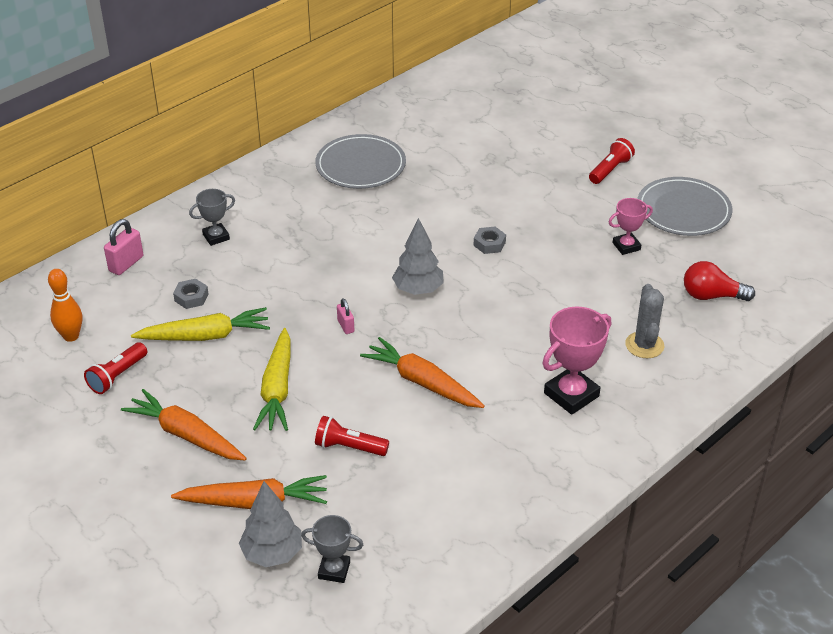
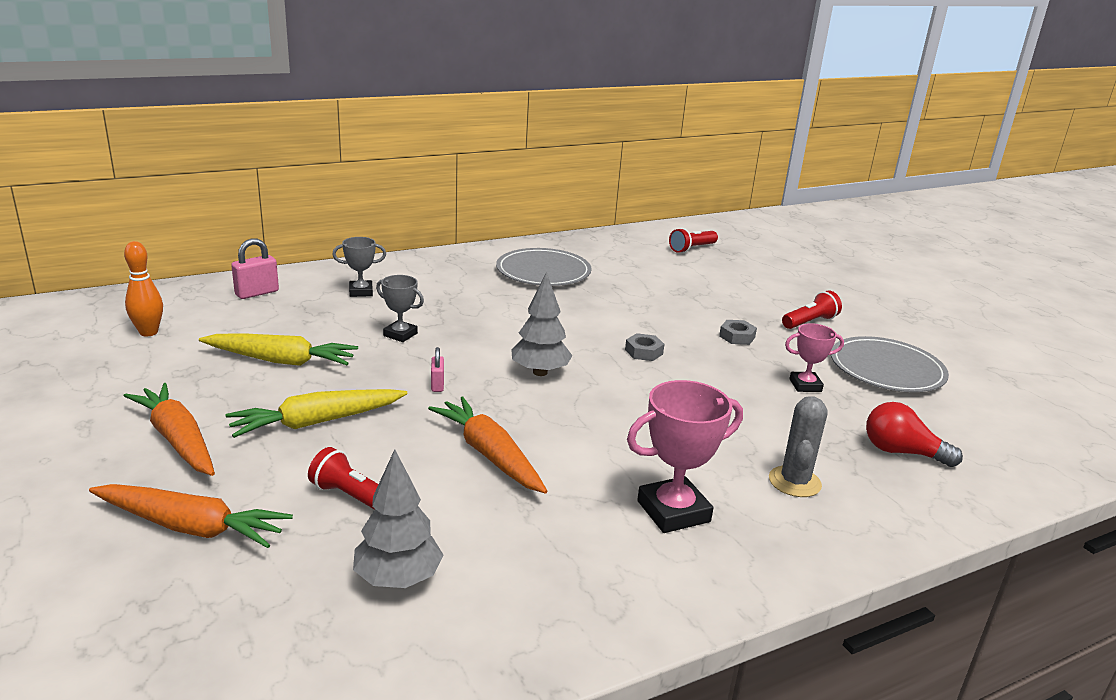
camera: 15 degrees right, 15 degrees down
red flashlight [84,342,147,394] -> red flashlight moved to [669,228,718,253]
grey nut [173,279,208,309] -> grey nut moved to [719,320,757,345]
grey tree [239,481,302,567] -> grey tree moved to [353,449,443,588]
yellow carrot [253,328,291,431] -> yellow carrot turned 45 degrees clockwise [225,389,408,438]
grey trophy [301,515,363,583] -> grey trophy moved to [376,275,424,342]

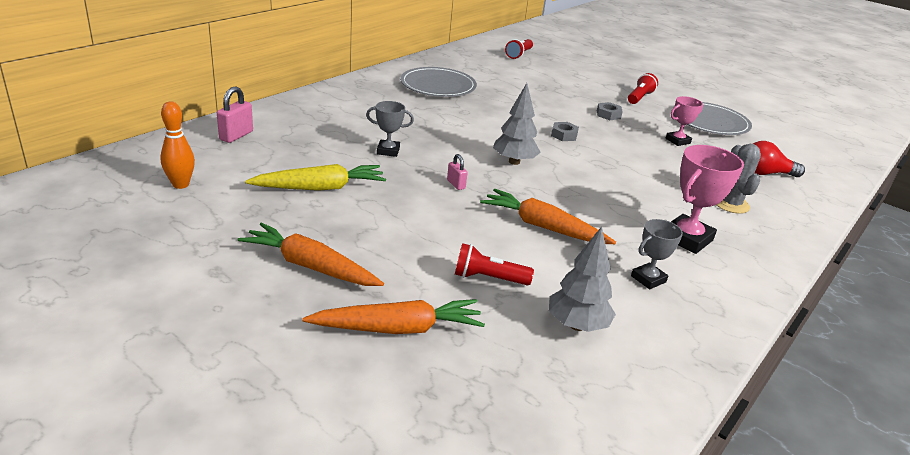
camera: 25 degrees left, 5 degrees up
yellow carrot [225,389,408,438] -> none
grey trophy [332,237,386,297] -> grey trophy moved to [631,219,683,289]

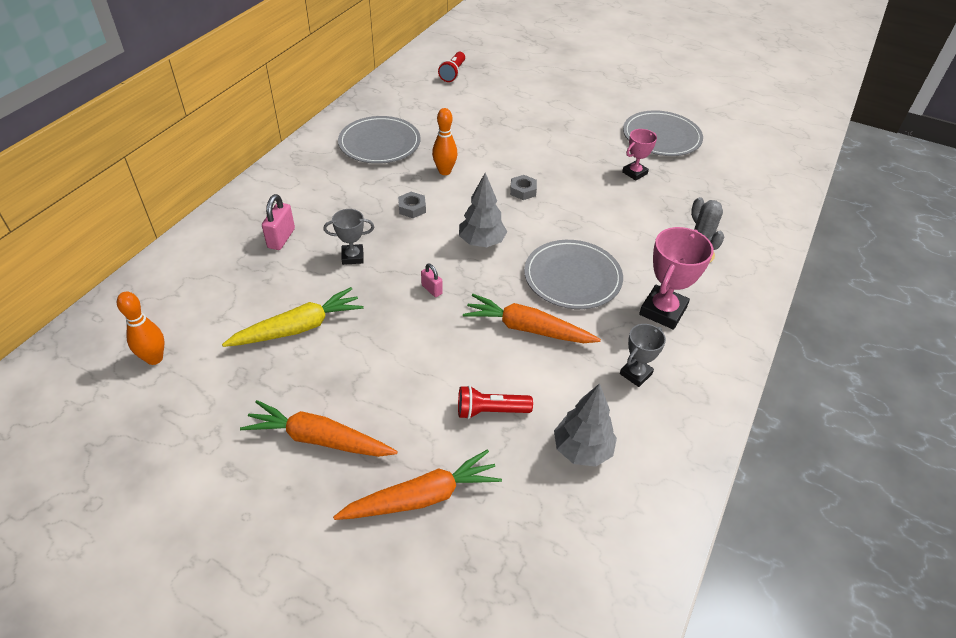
camera: 10 degrees left, 15 degrees up
pink padlock [217,86,253,143] -> pink padlock moved to [262,194,295,250]
grey nut [597,102,623,120] -> grey nut moved to [398,192,426,218]
red flashlight [628,73,658,104] -> none
red light bulb [753,141,805,177] -> none
none -> orange bowling pin [432,108,458,175]
none -> grey plate [524,240,623,309]

